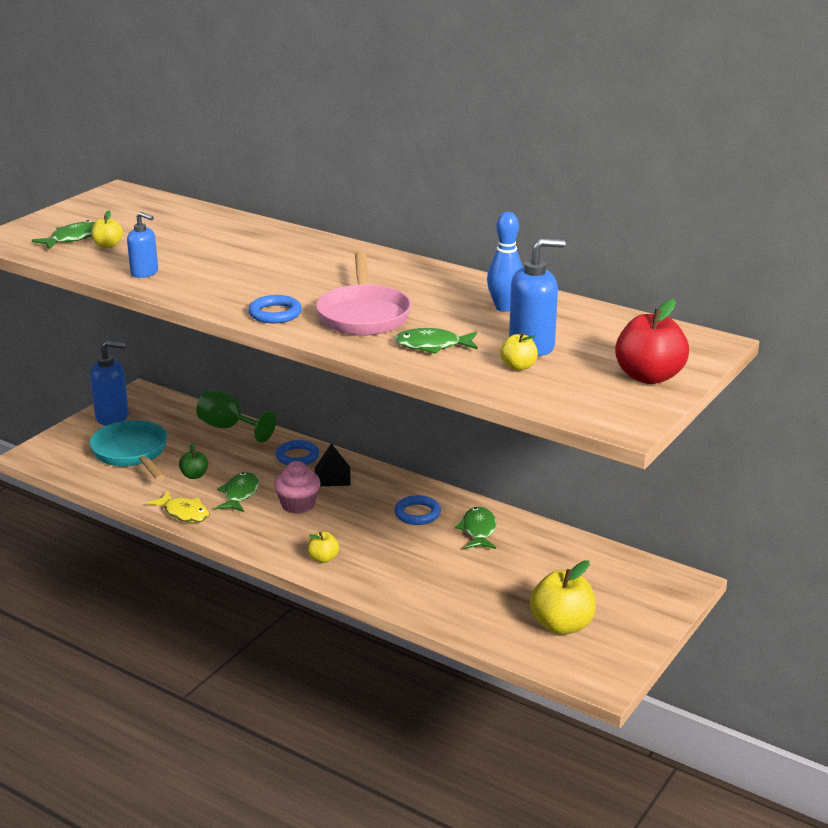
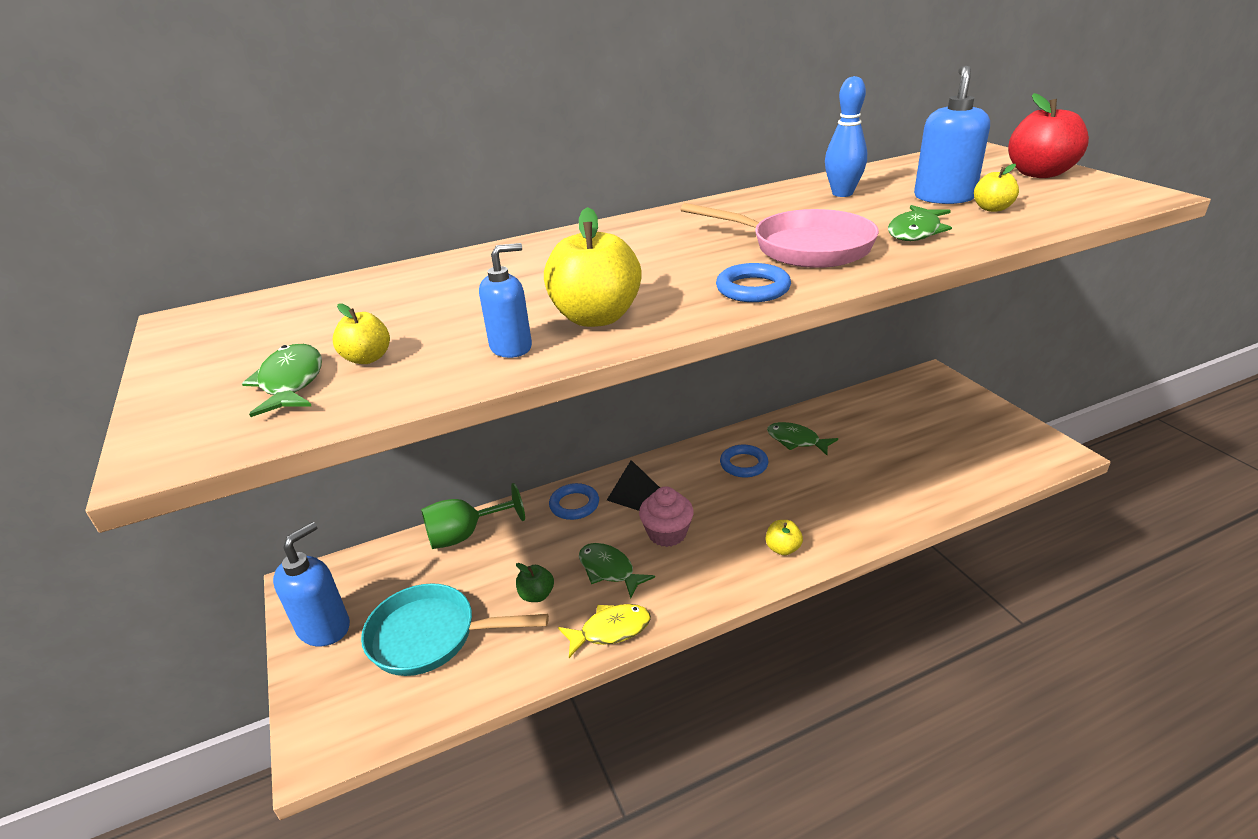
camera: 55 degrees left, 5 degrees up
yellow apple [530,560,596,635] -> yellow apple moved to [544,207,642,327]

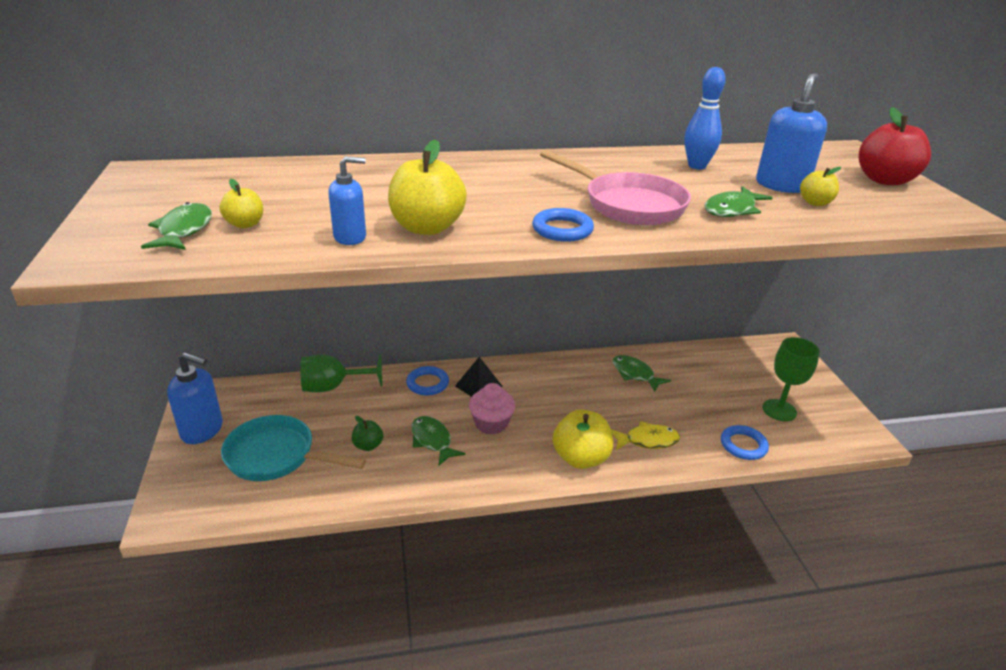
camera: 10 degrees right, 0 degrees up
blue soap dispenser [273,522,350,646] -> blue soap dispenser turned 60 degrees clockwise [167,352,223,444]
yellow fish [558,604,651,658] -> yellow fish moved to [611,421,680,450]
blue ring [720,445,769,477] -> blue ring moved to [721,425,769,460]
yellow apple [766,520,803,555] -> yellow apple [553,409,613,469], size x1.90
none -> green goblet [762,337,820,421]

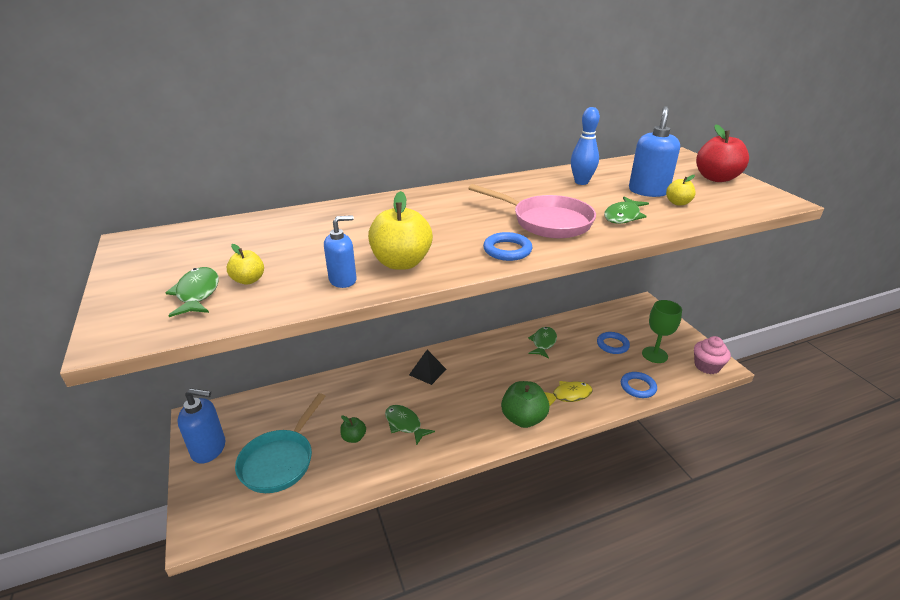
camera: 10 degrees left, 0 degrees up
turquoise pan [221,415,366,481] -> turquoise pan turned 75 degrees counterclockwise [235,393,325,493]
green goblet [300,354,382,392] -> none
blue ring [406,366,449,395] -> blue ring moved to [597,332,630,354]
pink cupcake [469,383,515,435] -> pink cupcake moved to [694,336,731,374]
yellow apple [553,409,613,469] -> green apple [501,381,549,428]
green fish [613,355,671,392] -> green fish turned 75 degrees clockwise [528,327,557,359]

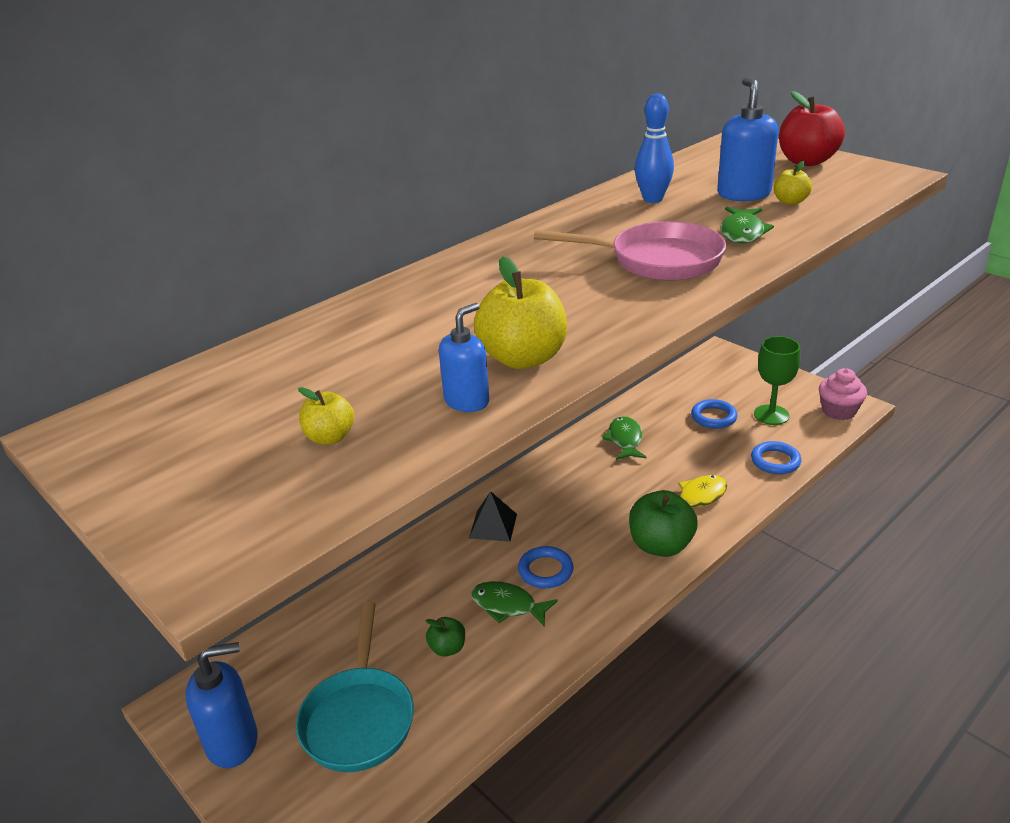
camera: 20 degrees left, 0 degrees up
green fish [166,267,219,317] -> none
blue ring [483,232,532,261] -> blue ring moved to [518,546,573,588]

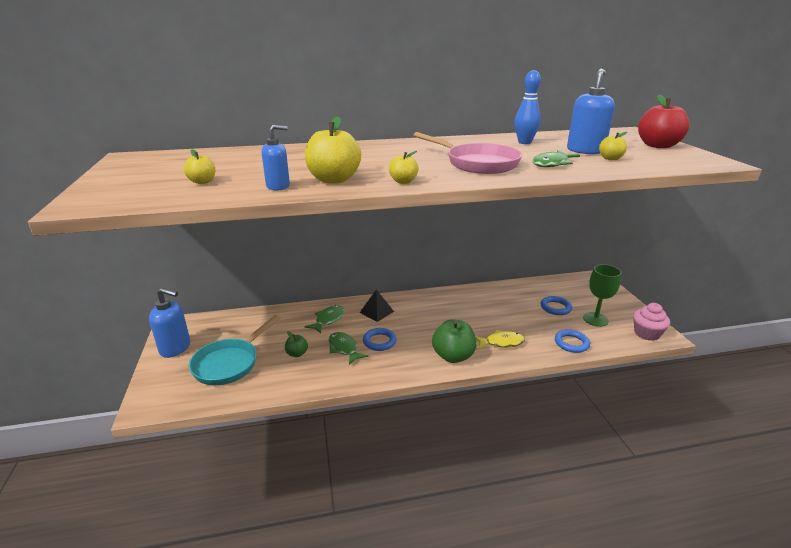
camera: 30 degrees right, 5 degrees down
green fish [603,416,646,460] -> green fish moved to [304,305,345,334]
none -> yellow apple [389,151,419,184]

